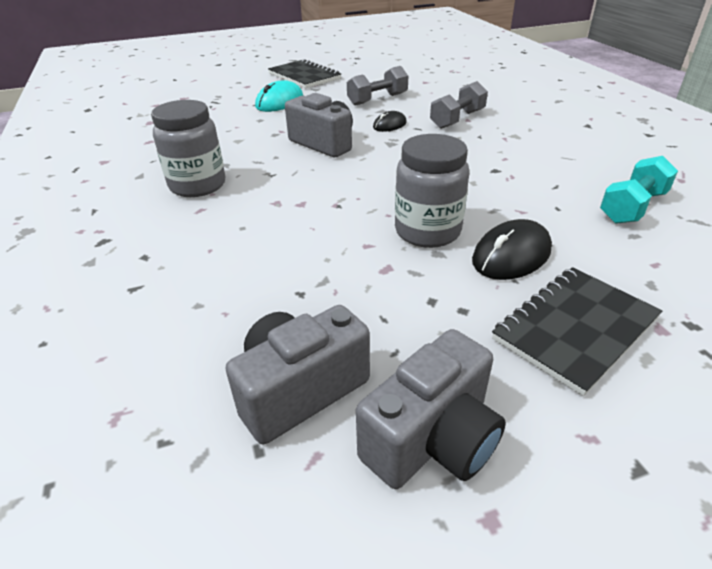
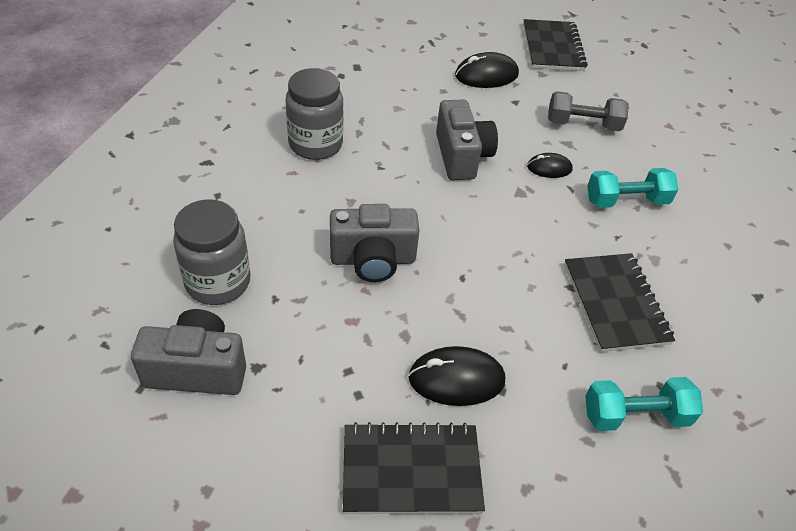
camera: 35 degrees right, 10 degrees up
turquoise mouse [255,80,303,112] -> black mouse [455,52,519,88]
grey camera [356,329,506,489] -> grey camera moved to [330,204,419,282]
grey jar [395,134,469,248] -> grey jar moved to [173,199,250,305]
grey dumbbell [430,81,488,129] -> turquoise dumbbell [587,168,678,208]
none -> black notebook [564,253,675,352]

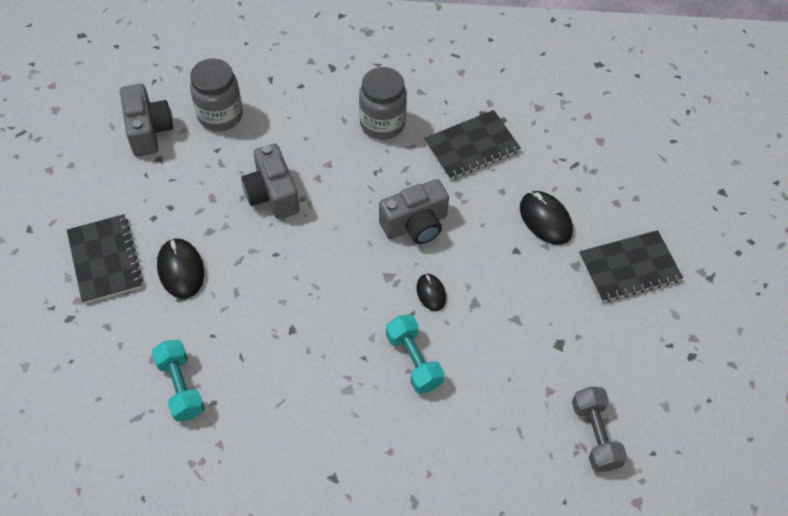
camera: 75 degrees right, 10 degrees up
grey dumbbell [548,91,629,131] -> grey dumbbell moved to [572,387,627,472]
black notebook [564,253,675,352] -> black notebook moved to [424,110,521,180]

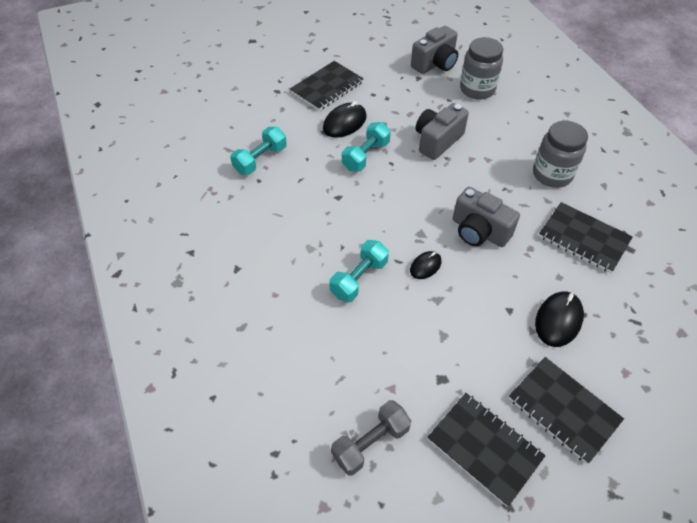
camera: 65 degrees right, 5 degrees down
none -> turquoise dumbbell [342,122,391,171]
none -> black notebook [427,393,546,507]

